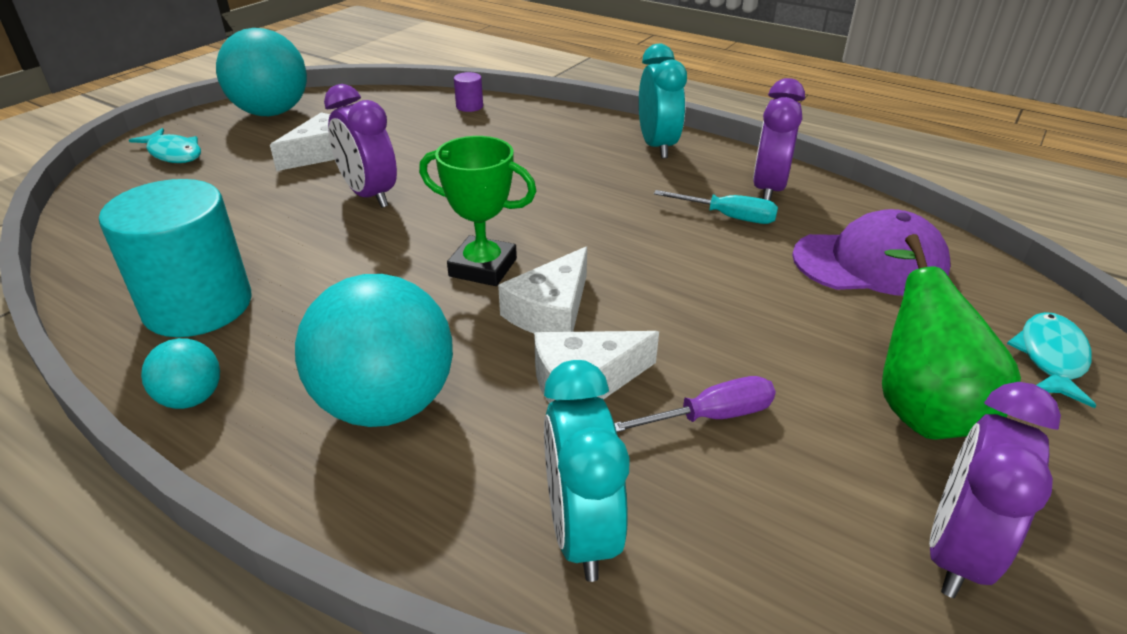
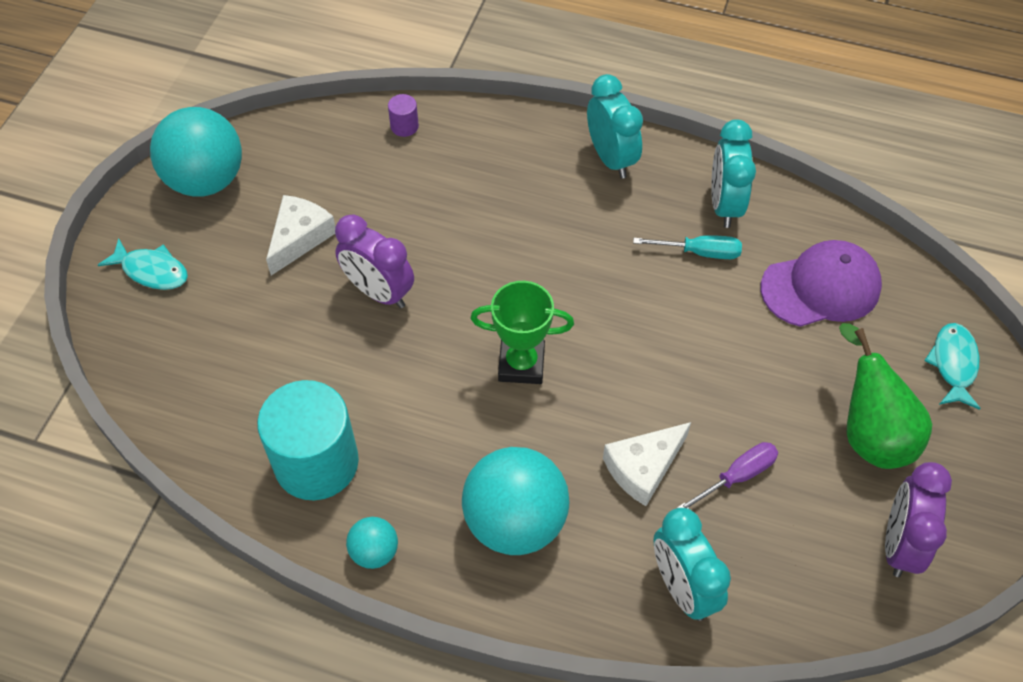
camera: 15 degrees left, 20 degrees up
white cheese [498,246,587,333] -> none
purple clock [753,78,805,201] -> turquoise clock [711,119,756,228]

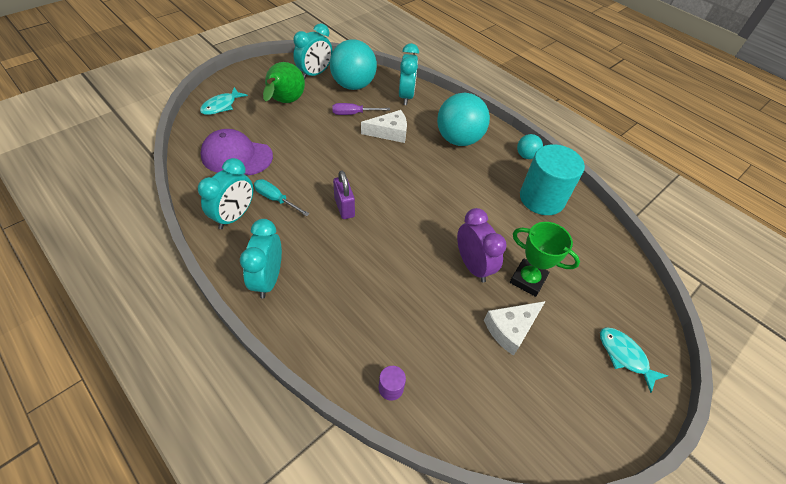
camera: 155 degrees left, 5 degrees down
turquoise ball [150,107,242,197] -> turquoise ball moved to [330,39,377,90]
green trophy [470,281,574,384] -> green trophy moved to [510,222,580,297]
purple clock [885,462,952,577] -> turquoise clock [293,23,332,80]
none -> purple padlock [333,171,355,219]

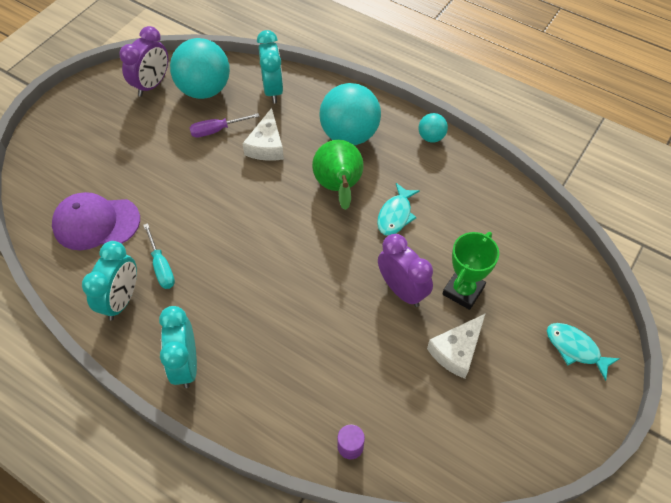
camera: 10 degrees left, 5 degrees up
turquoise fish [200,87,248,115] -> turquoise fish moved to [377,183,420,236]
turquoise screwdriver [254,179,310,216] -> turquoise screwdriver turned 135 degrees counterclockwise [143,223,175,289]
green pear [263,62,305,103] -> green pear moved to [312,140,364,210]
turquoise clock [293,23,332,80] -> purple clock [119,26,168,97]
purple padlock [333,171,355,219] -> none
white cheese [361,110,407,143] -> white cheese turned 120 degrees clockwise [243,108,284,161]
green trophy [510,222,580,297] -> green trophy turned 75 degrees counterclockwise [443,232,499,310]
turquoise cylinder [520,144,585,215] -> none

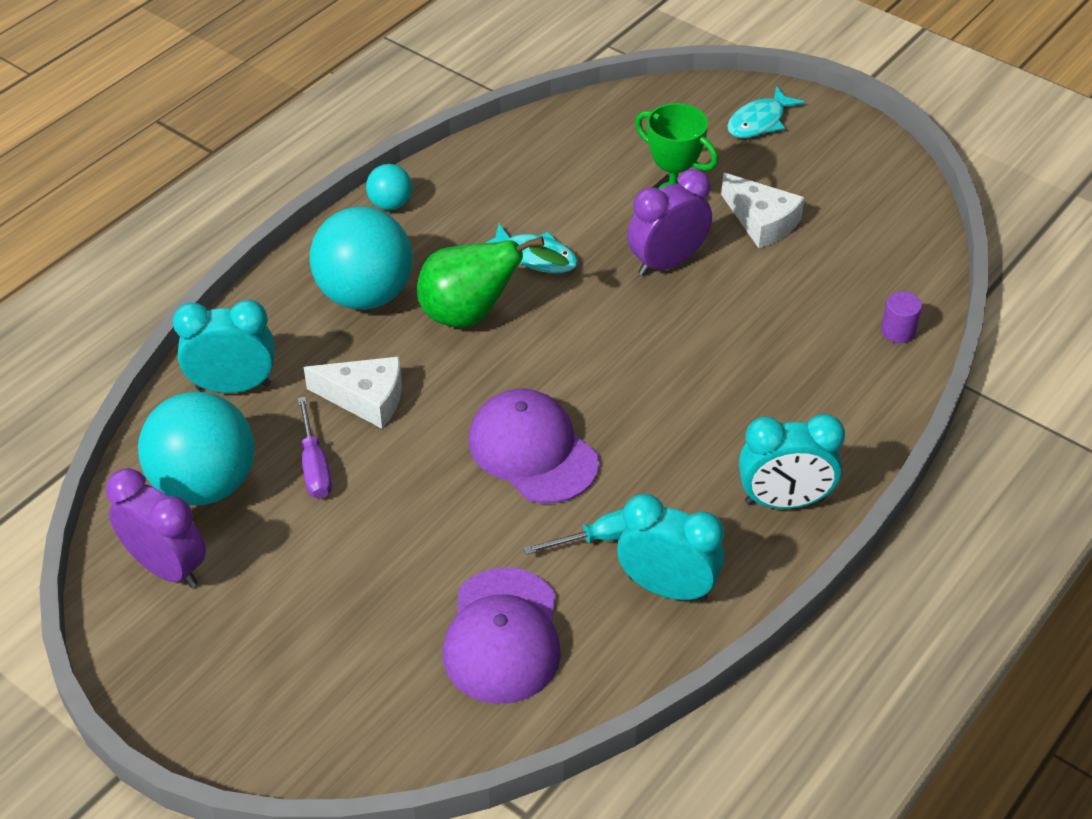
camera: 85 degrees left, 10 degrees down
none -> purple cap [469,389,599,503]

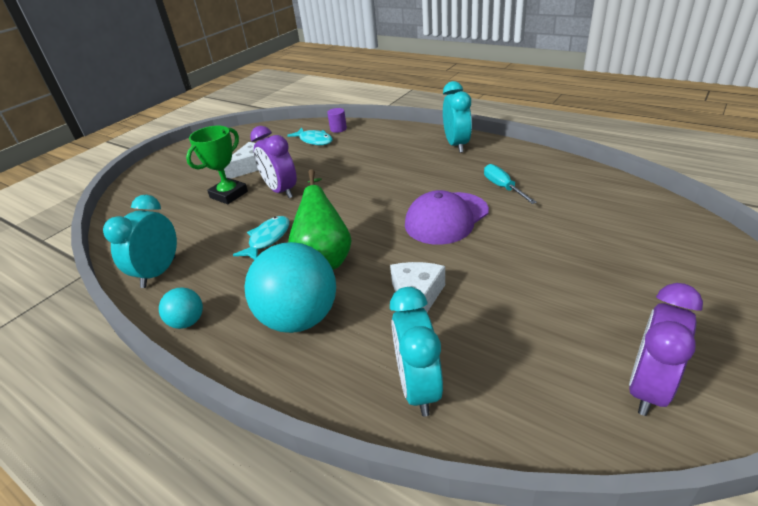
camera: 90 degrees left, 10 degrees down
turquoise ball [138,392,254,505] -> none
purple screwdriver [298,397,332,499] -> none
purple cap [442,567,561,704] -> none
turquoise clock [617,494,724,602] -> turquoise clock moved to [103,195,177,288]
turquoise fish [727,86,805,138] -> turquoise fish moved to [287,128,333,145]

